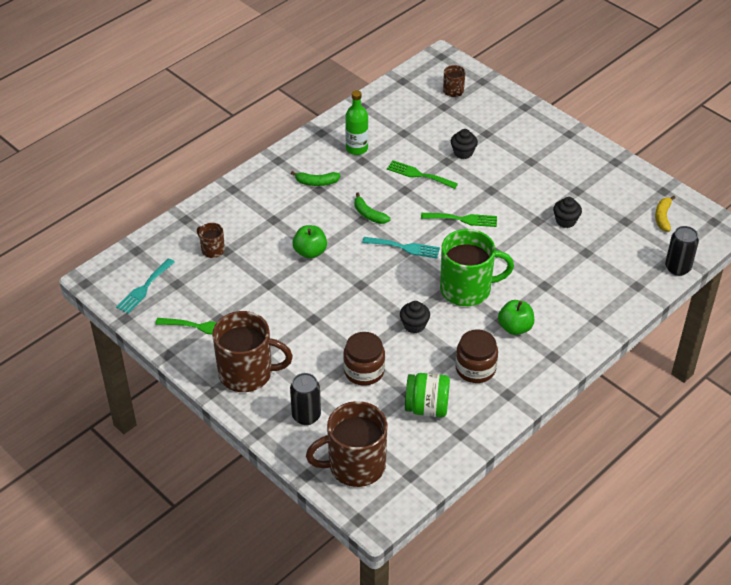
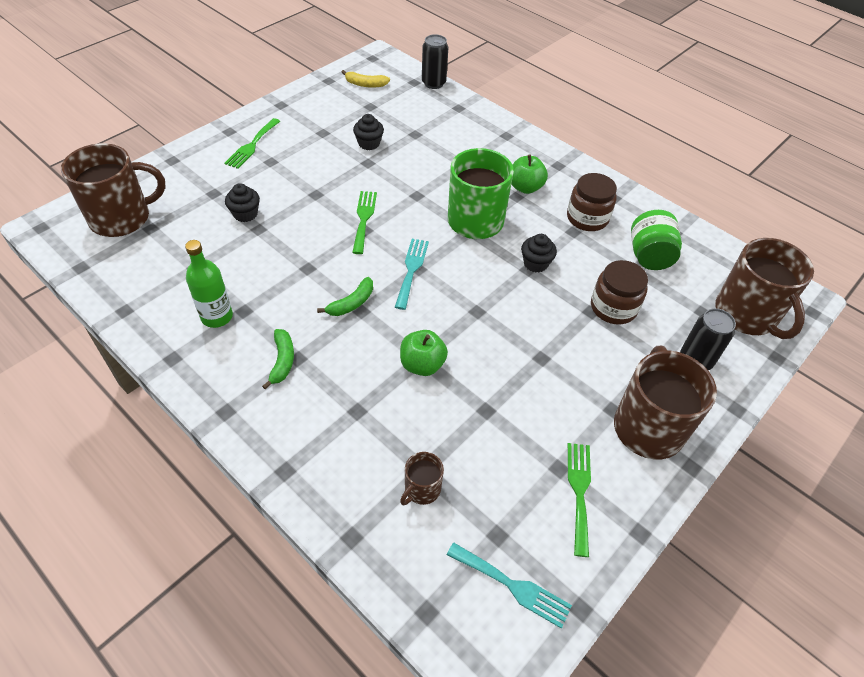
camera: 95 degrees left, 5 degrees up
green fork [387,160,458,189] -> green fork moved to [224,118,280,169]
brown mug [443,65,465,97] -> brown mug [61,143,166,237], size x2.12

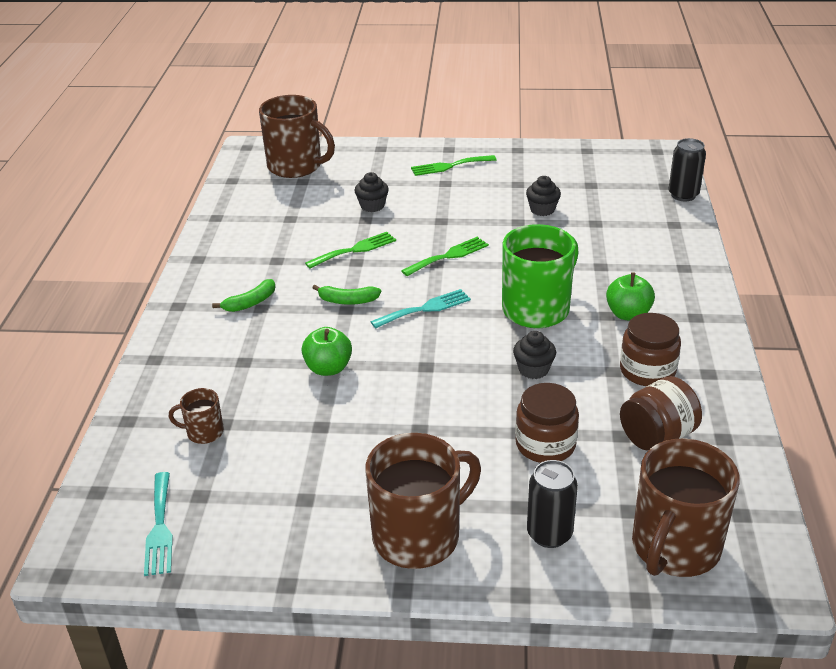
camera: 55 degrees right, 15 degrees down
green bottle [185,240,233,328] -> none
yellow banana [342,70,390,87] -> none
green fork [568,443,591,557] -> green fork moved to [305,232,396,269]
green jar [631,210,682,270] -> brown jar [620,376,702,451]

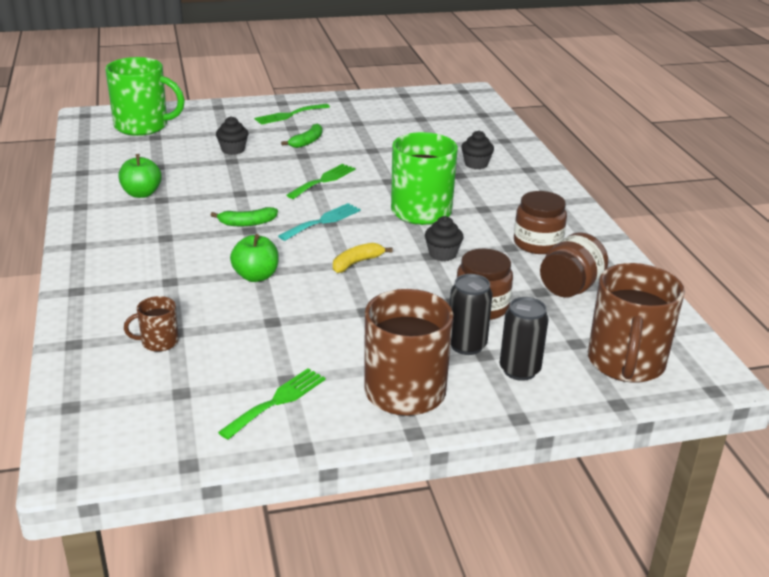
camera: 20 degrees left, 5 degrees down
turquoise fork [144,472,173,576] -> none
green banana [212,279,275,312] -> green banana moved to [281,123,322,148]
brown mug [259,95,335,178] -> green mug [105,57,185,136]
green fork [305,232,396,269] -> green fork moved to [218,368,326,440]
black cupcake [526,176,561,216] -> black cupcake moved to [461,130,494,169]
green apple [606,272,655,321] -> green apple moved to [118,154,162,198]
black can [669,138,706,201] -> black can moved to [450,274,492,355]
none -> yellow banana [333,243,393,273]

